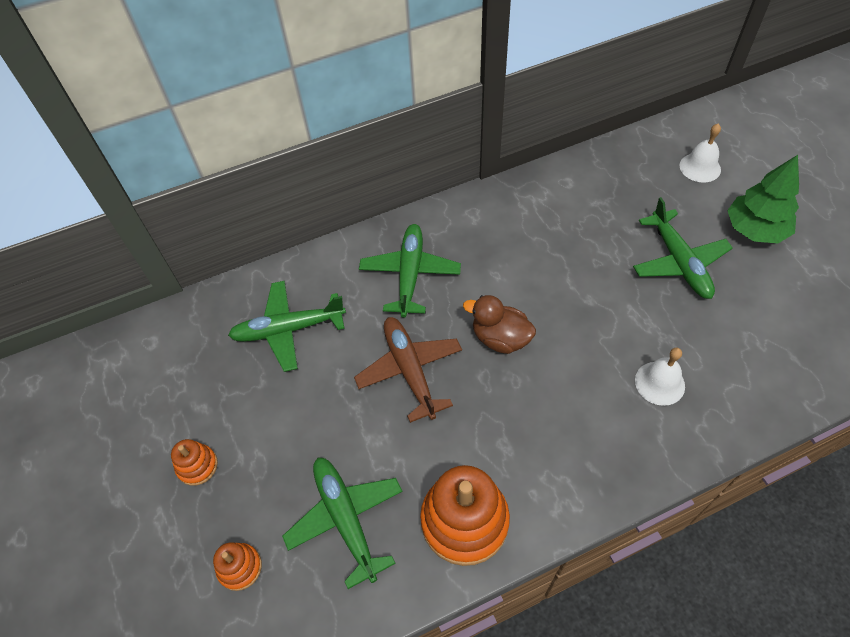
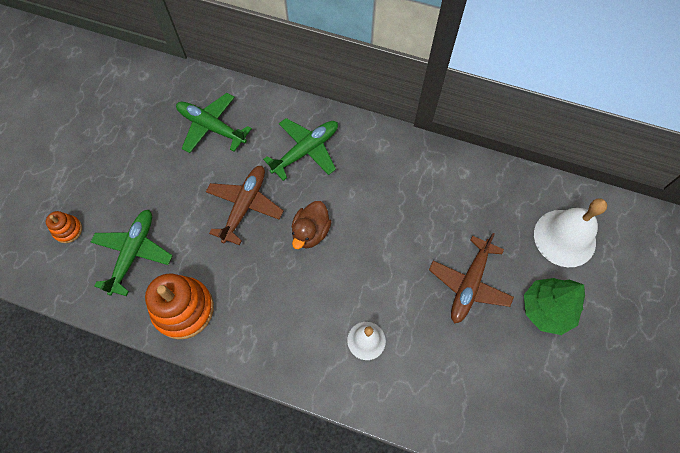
camera: 40 degrees right, 10 degrees up
orange stacking toy [171,439,218,486] -> none
brown duck [463,295,536,354] -> brown duck turned 135 degrees counterclockwise [292,201,332,249]
green plane [633,197,733,299] -> brown plane [429,233,514,324]
white bell [680,124,721,182] -> white bell [534,198,607,267], size x1.73

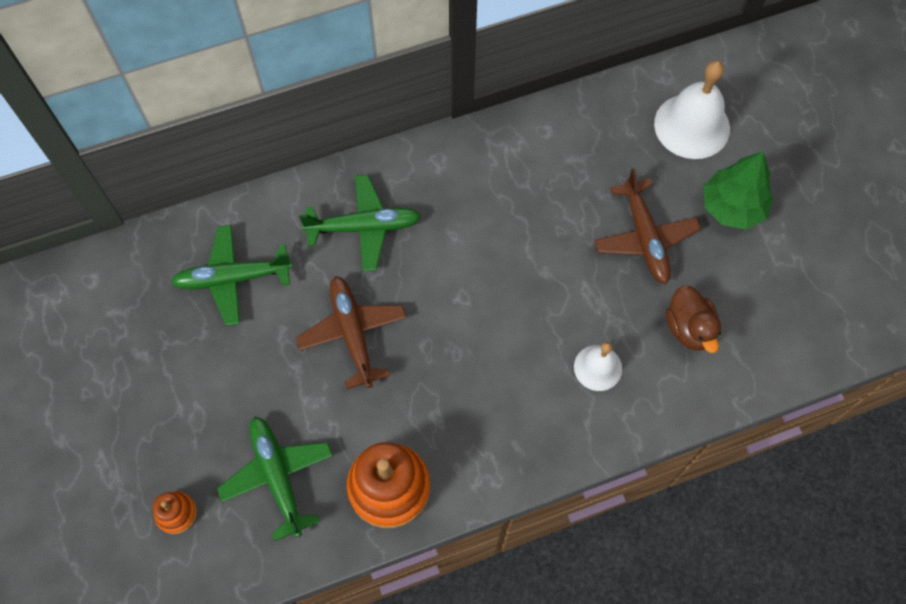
camera: 40 degrees left, 0 degrees up
green plane [263,118,338,181] -> green plane turned 75 degrees clockwise [299,175,421,272]
brown duck [292,201,332,249] -> brown duck moved to [666,285,721,353]

